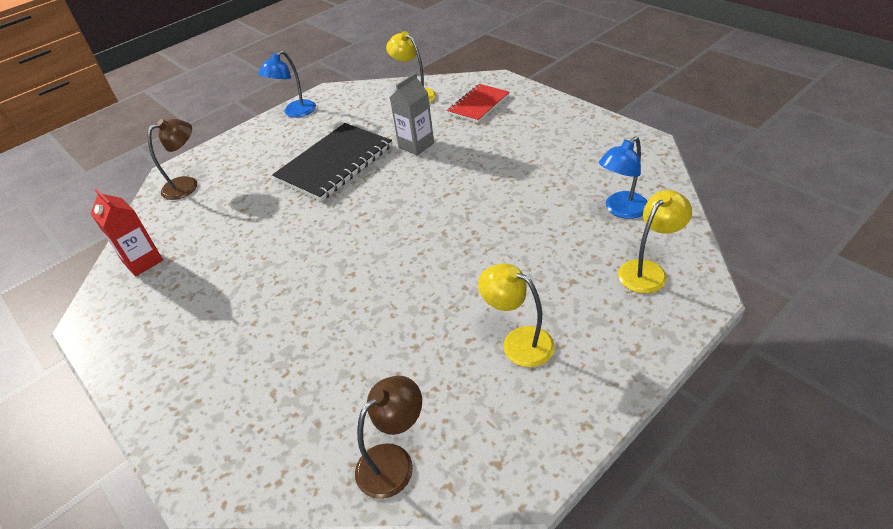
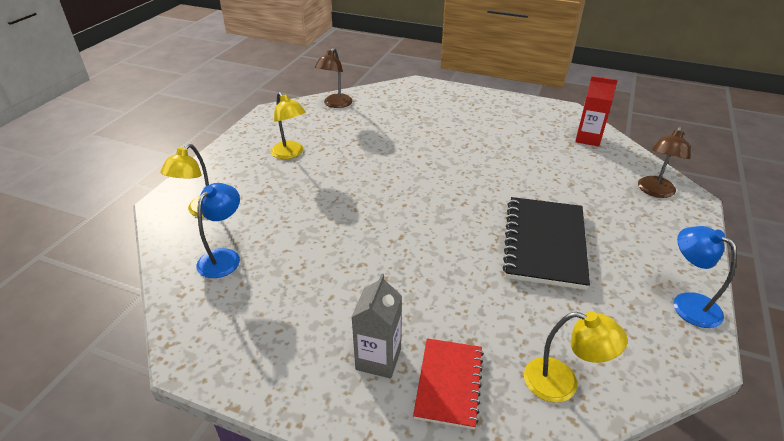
camera: 150 degrees right, 5 degrees down
blue lamp [258,51,316,118] -> blue lamp turned 45 degrees counterclockwise [673,226,737,328]
grey carton [390,73,434,156] -> grey carton moved to [352,274,402,378]
yellow lamp [478,263,555,367] -> yellow lamp turned 45 degrees clockwise [271,92,306,159]

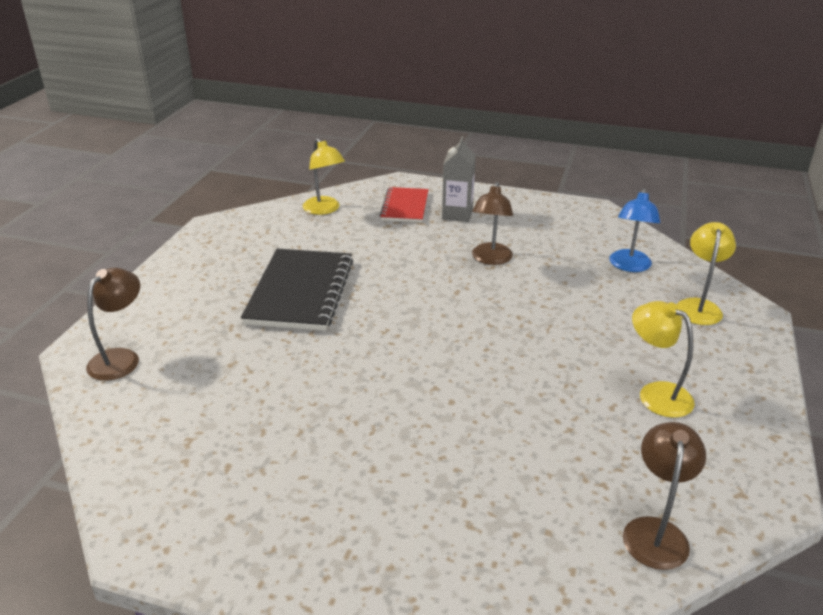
camera: 175 degrees right, 5 degrees down
yellow lamp [524,311,628,403] -> yellow lamp turned 135 degrees counterclockwise [303,138,345,215]
red carton [575,76,618,147] -> none
blue lamp [673,226,737,328] -> none
none -> brown lamp [472,182,513,265]

